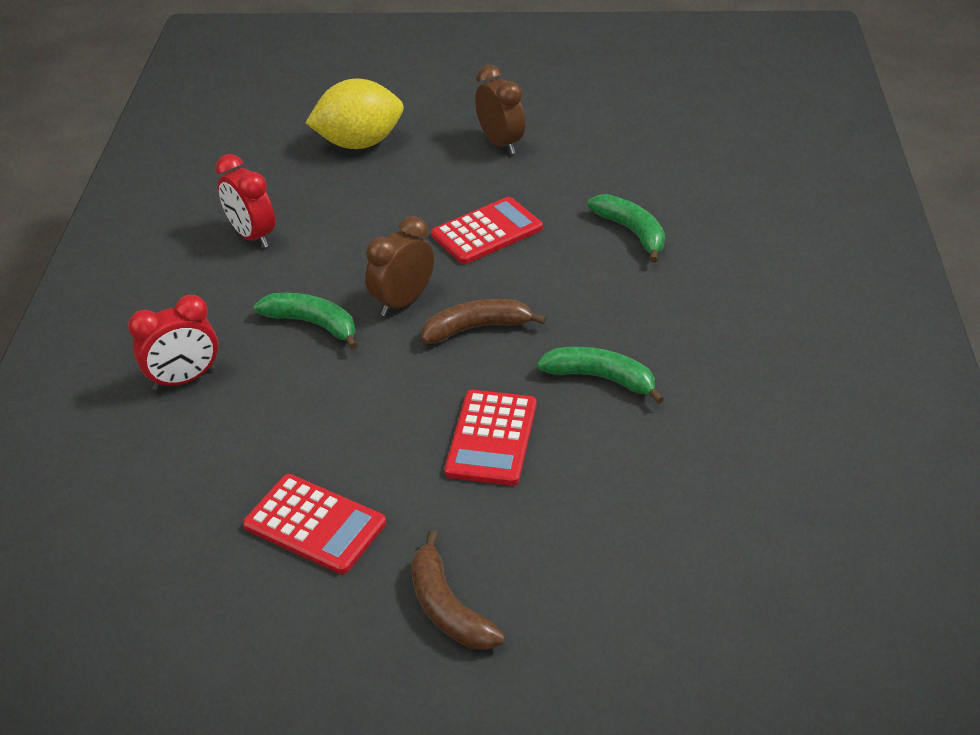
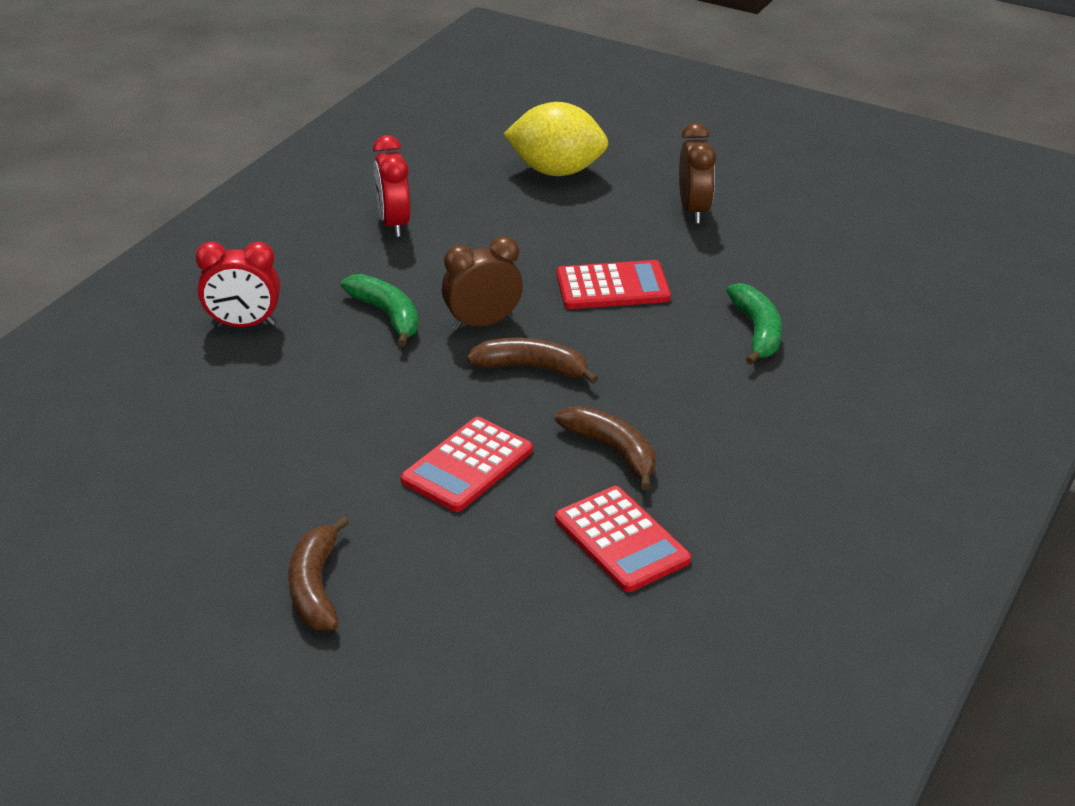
camera: 25 degrees right, 5 degrees down
red calculator [243,474,386,574] -> red calculator moved to [555,486,691,592]
green banana [537,347,664,404] -> brown banana [555,406,656,490]

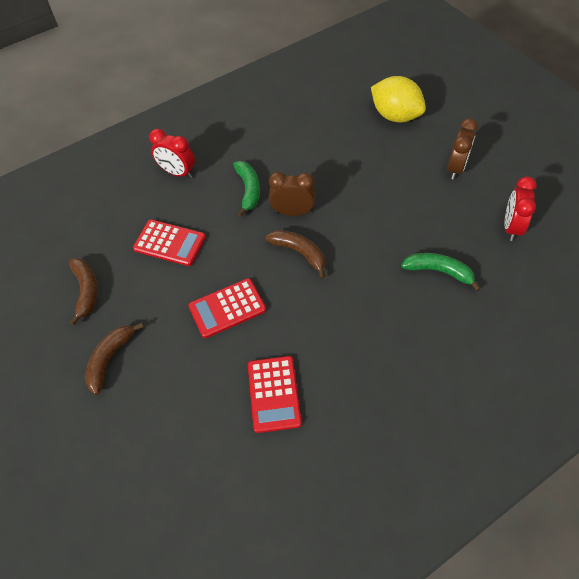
camera: 30 degrees right, 20 degrees up
red clock [373,135,410,237] -> red clock moved to [504,176,537,241]
brown banana [555,406,656,490] -> brown banana moved to [69,258,98,326]
red calculator [556,260,671,309] -> red calculator moved to [133,220,206,266]
green banana [726,283,782,365] -> green banana turned 90 degrees counterclockwise [401,253,481,291]

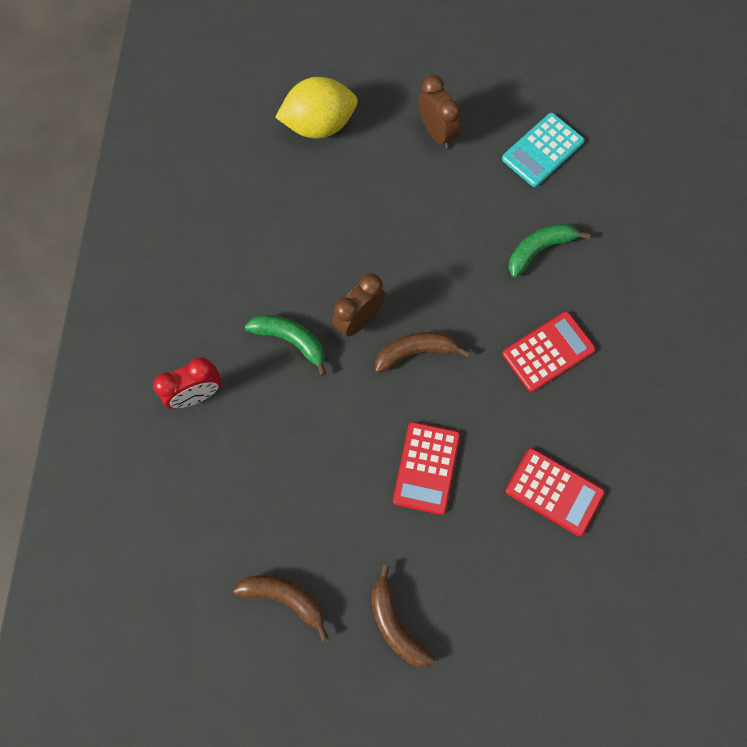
camera: 55 degrees left, 15 degrees up
red calculator [133,220,206,266] -> red calculator moved to [502,311,596,392]
red clock [504,176,537,241] -> turquoise calculator [502,113,584,187]

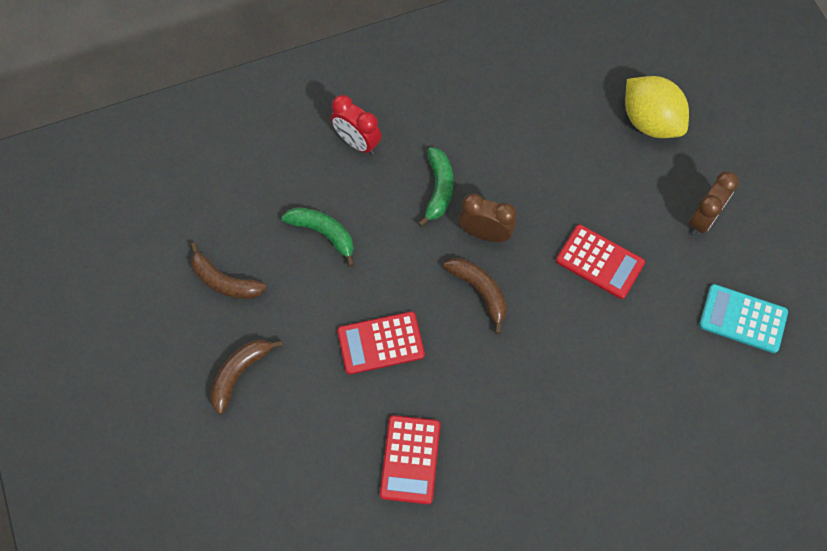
camera: 65 degrees right, 5 degrees down
brown banana [233,575,329,641] -> brown banana turned 120 degrees clockwise [190,243,267,299]
red calculator [502,311,596,392] -> red calculator moved to [556,225,645,299]
green banana [508,223,590,278] -> green banana moved to [282,207,355,267]

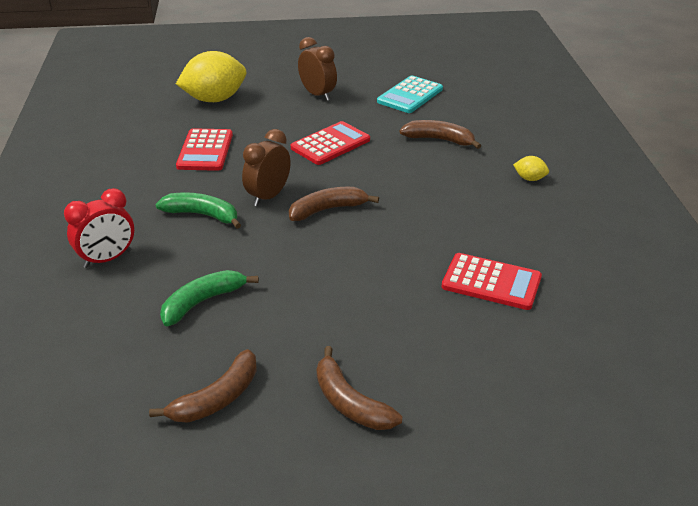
camera: 75 degrees left, 30 degrees down
red calculator [337,311,425,375] -> red calculator moved to [176,128,233,171]
none -> brown banana [399,120,481,149]
none -> yellow lemon [513,156,549,181]

